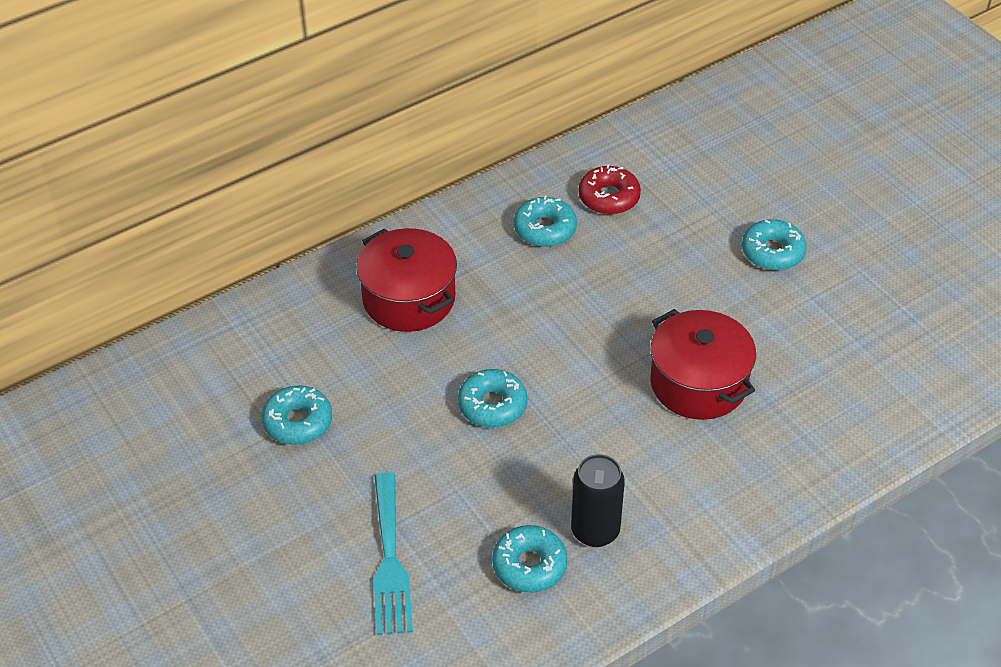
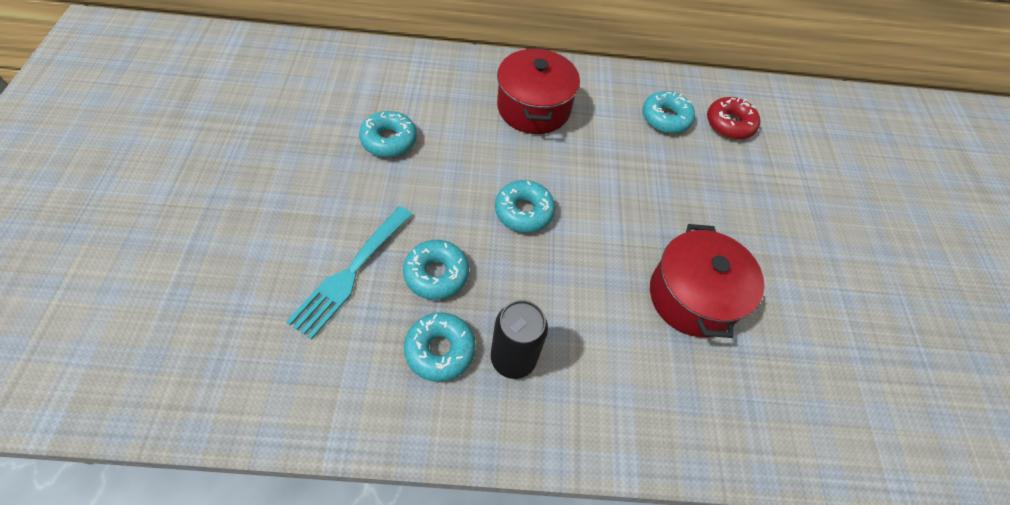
camera: 30 degrees right, 10 degrees up
turquoise donut [742,219,807,271] -> turquoise donut moved to [403,240,469,300]

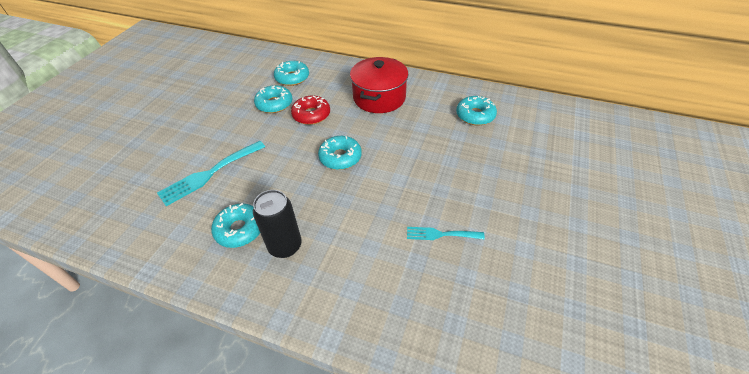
camera: 25 degrees right, 10 degrees down
turquoise donut [403,240,469,300] -> turquoise donut moved to [274,61,309,86]
red pot [650,224,765,338] -> turquoise fork [407,227,485,240]
red donut [707,97,760,139] -> red donut moved to [291,95,330,125]

